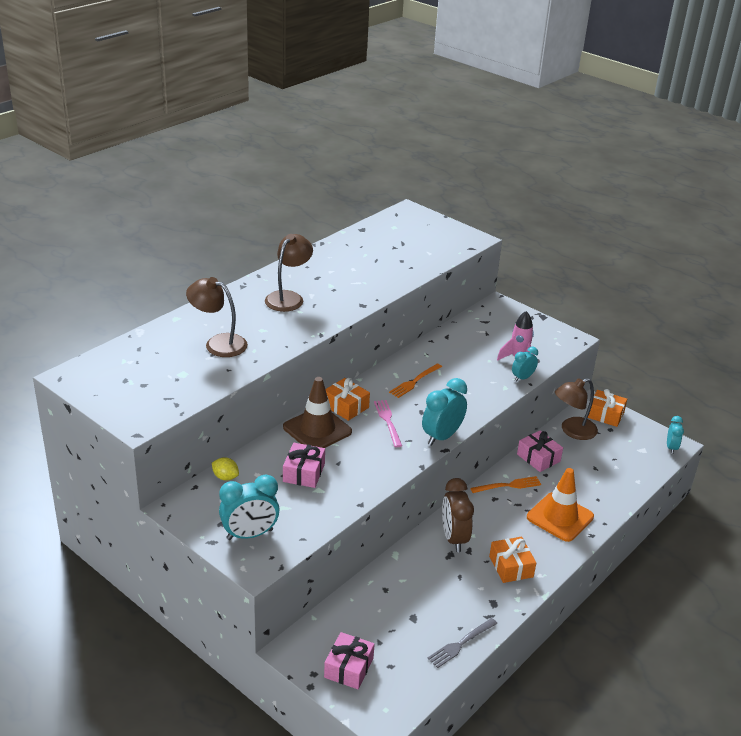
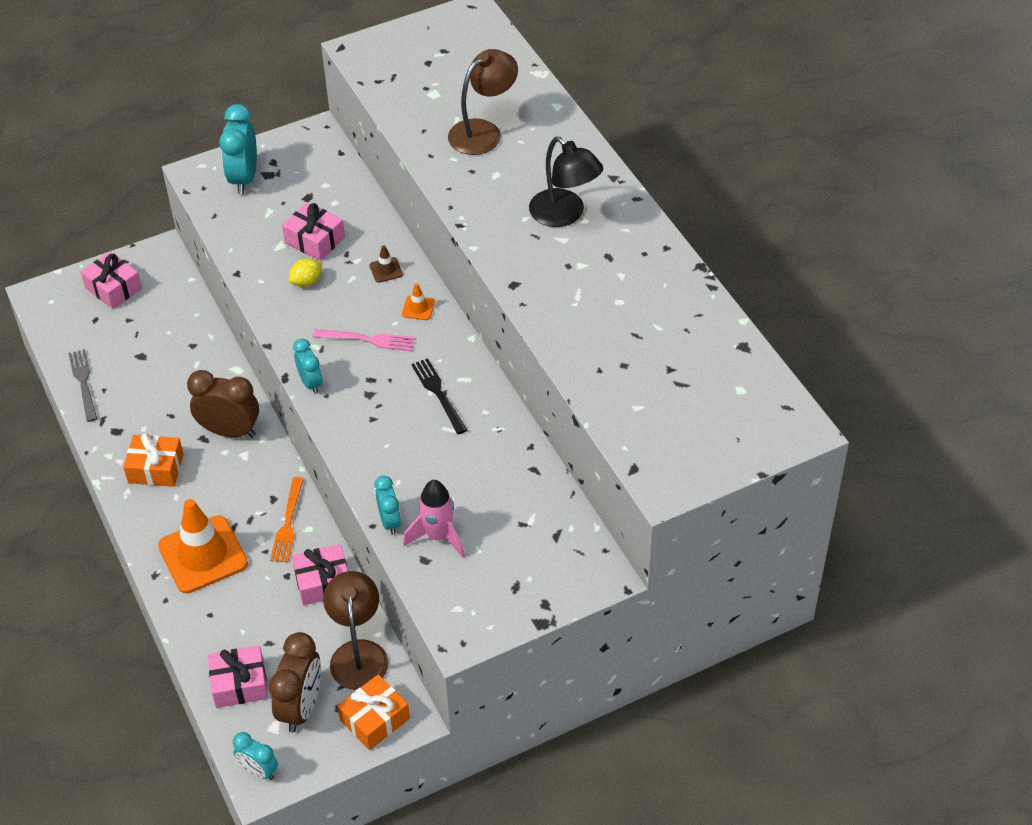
camera: 115 degrees right, 15 degrees up
yellow lemon [212,457,239,481] -> yellow lemon moved to [288,258,322,287]
brown lamp [265,234,313,312] -> black lamp [529,137,603,227]
brown traffic cone [283,377,352,448] -> brown traffic cone [370,245,403,283], size x0.41
orange gift [325,378,370,421] -> orange traffic cone [402,283,435,320]
orange fork [389,364,442,398] -> black fork [411,358,467,434]
turquoise clock [422,378,467,446] -> turquoise clock [293,339,323,394], size x0.59
none -> pink gift [208,645,268,708]
none -> brown clock [269,632,321,733]

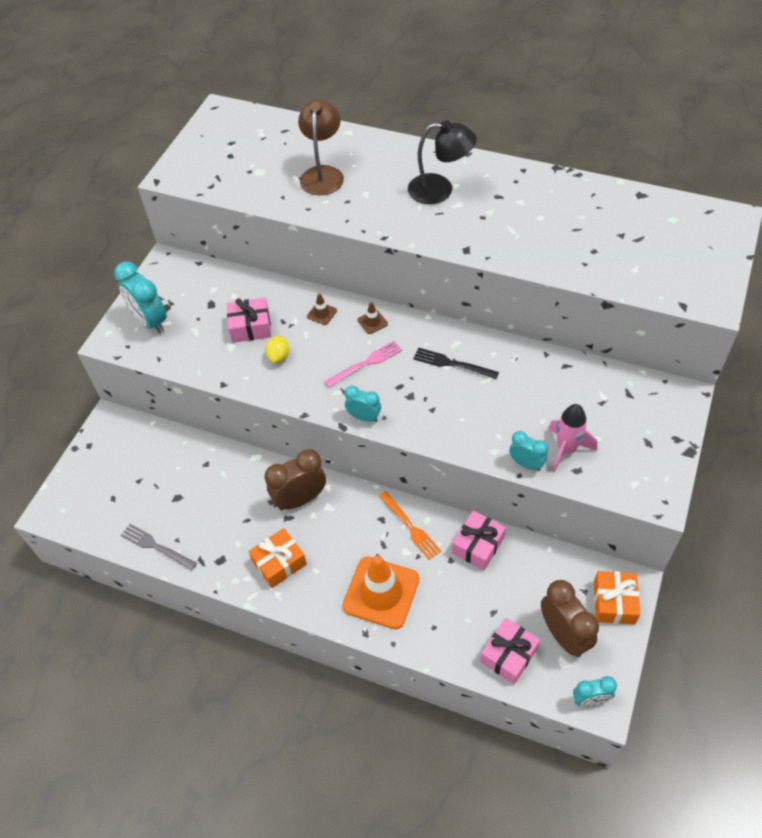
camera: 40 degrees left, 5 degrees up
pink gift [81,251,142,309] -> none
brown lamp [323,571,389,690] -> none
orange traffic cone [402,283,435,320] -> brown traffic cone [358,302,388,334]

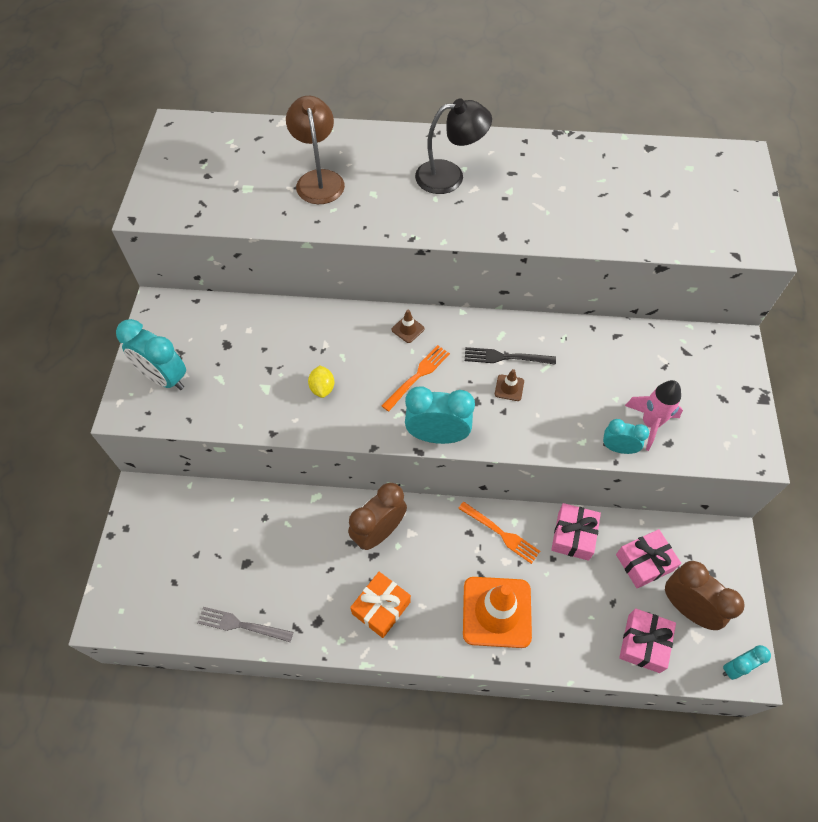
camera: 20 degrees left, 5 degrees up
pink gift [227,298,271,343] -> pink gift moved to [616,529,681,588]
brown traffic cone [307,294,337,325] -> brown traffic cone moved to [495,369,524,401]
pink fork [324,341,402,388] -> orange fork [382,345,450,411]
turquoise clock [345,386,381,422] -> turquoise clock [405,386,475,444], size x1.70
orange gift [594,571,640,625] -> none

